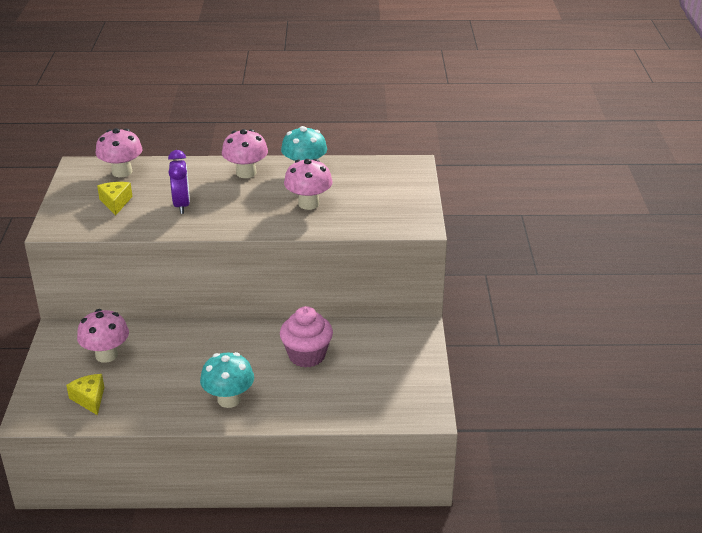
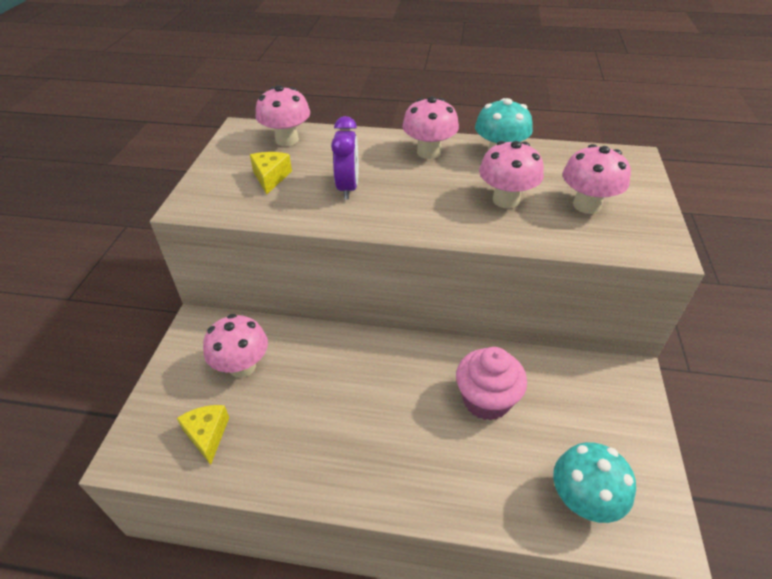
camera: 10 degrees right, 10 degrees up
turquoise mushroom [200,352,254,408] -> turquoise mushroom moved to [553,442,636,523]
none -> pink mushroom [563,144,631,214]

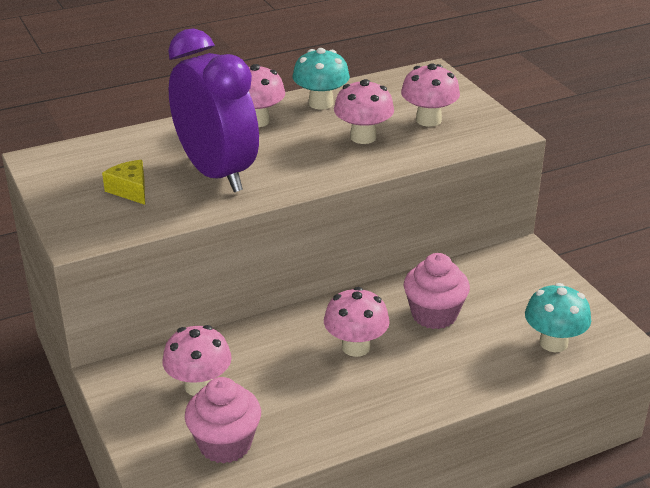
camera: 35 degrees left, 10 degrees down
yellow cheese [177,405,229,465] -> pink cupcake [185,377,261,464]
pink mushroom [256,85,310,146] -> pink mushroom moved to [324,287,390,357]
purple clock [331,116,358,199] -> purple clock [168,28,259,192], size x1.97

